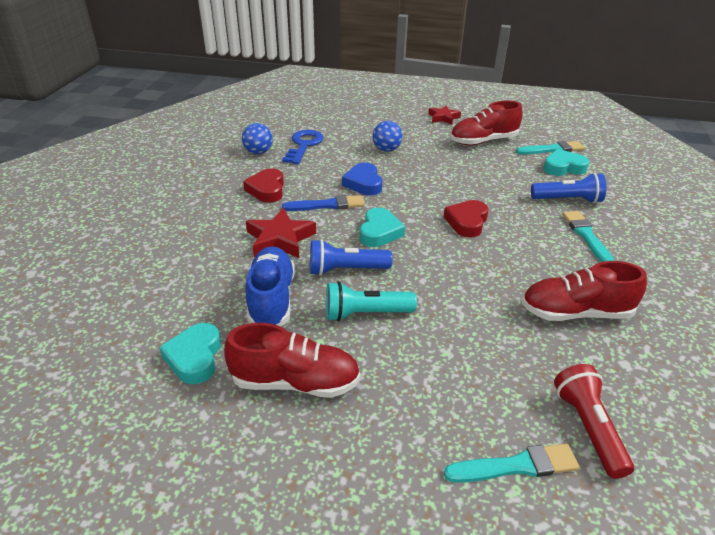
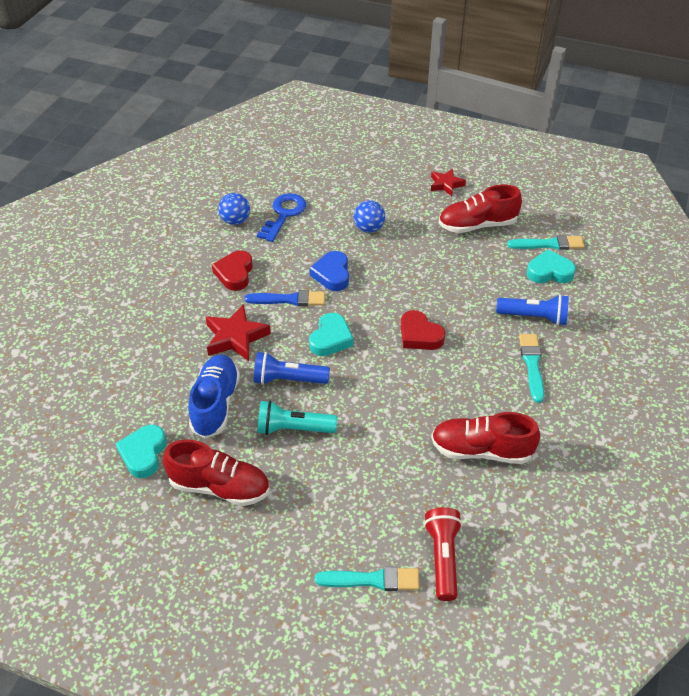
camera: 10 degrees right, 10 degrees up
red heart [444,200,489,238] -> red heart turned 75 degrees counterclockwise [401,310,445,350]

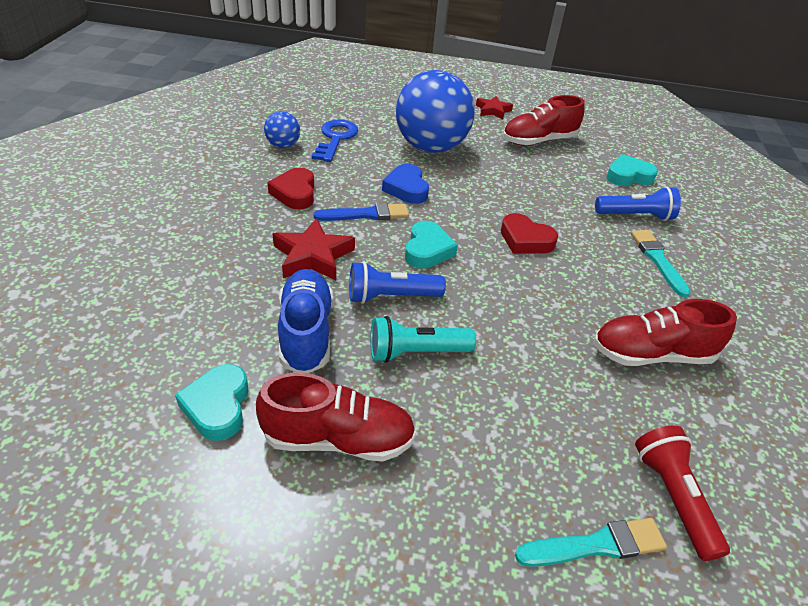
camera: 15 degrees left, 5 degrees down
blue ball [354,201,385,233] -> blue ball [396,70,475,153], size x2.23
turquoise brush [507,235,585,250] -> none

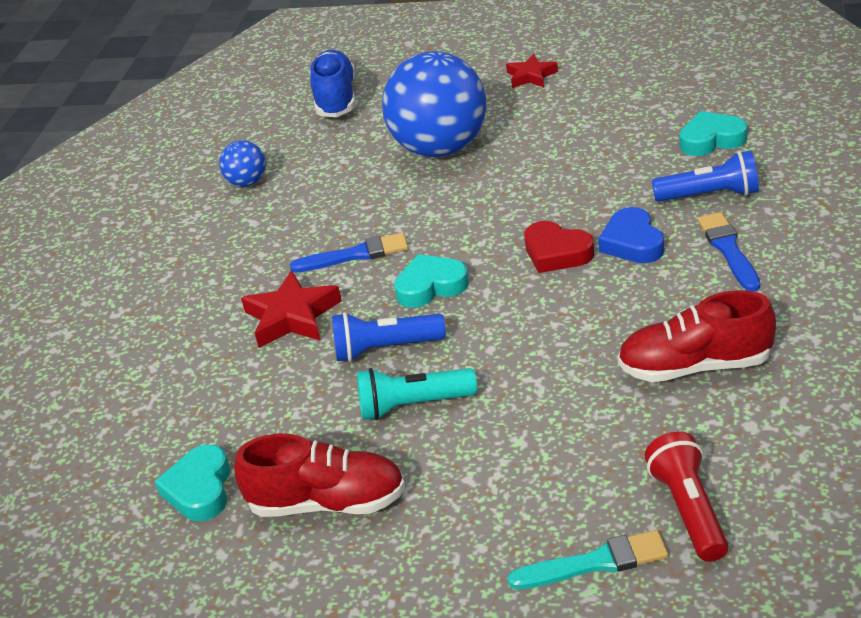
camera: 10 degrees right, 5 degrees down
red heart [267,168,314,209] -> none
blue shoe [278,269,333,373] -> blue shoe moved to [310,50,356,117]
blue key [312,119,358,162] -> none
blue heart [382,164,429,204] -> blue heart moved to [598,207,664,263]
turquoise heart [405,221,458,269] -> turquoise heart turned 120 degrees counterclockwise [394,254,469,308]
red shoe [503,95,585,146] -> none
turquoise brush [631,230,691,297] -> blue brush [697,212,760,292]

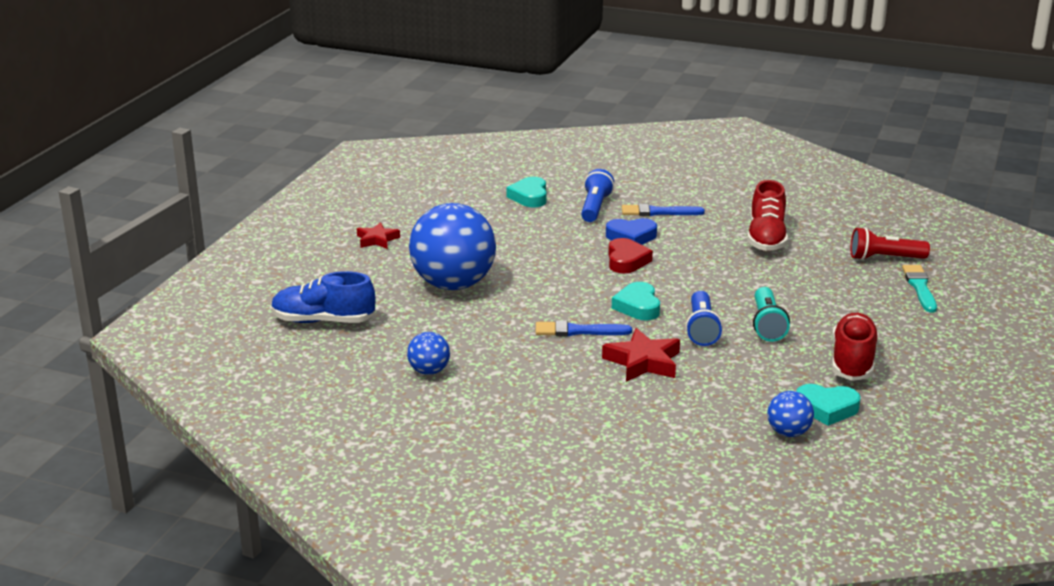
camera: 85 degrees left, 10 degrees down
blue brush [290,233,408,273] -> blue brush turned 90 degrees counterclockwise [536,320,632,337]
red heart [524,221,594,273] -> red heart turned 45 degrees counterclockwise [608,238,653,273]
none -> blue ball [767,391,814,437]

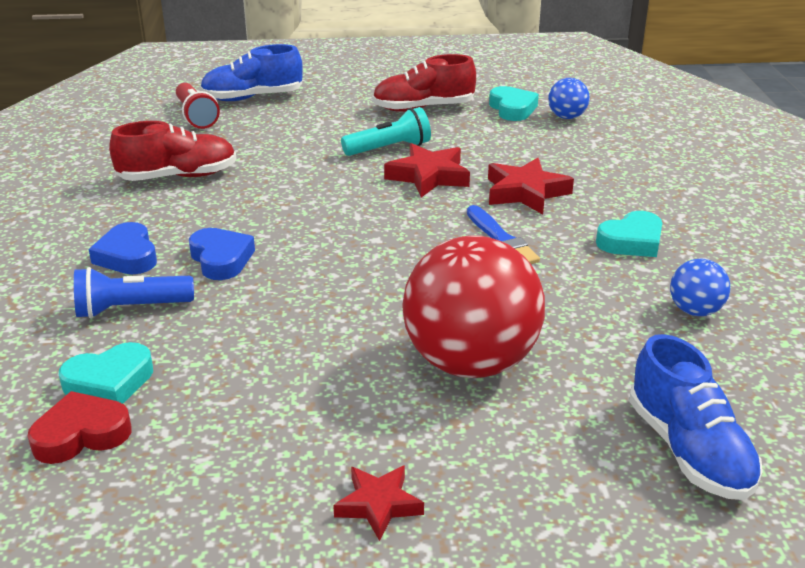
camera: 115 degrees left, 5 degrees up
blue ball [409,203,496,290] -> red ball [402,235,545,378]
red heart [608,238,653,273] -> red heart moved to [27,391,131,464]
turquoise heart [612,282,660,320] -> turquoise heart moved to [596,211,662,257]
blue brush [622,204,705,216] -> blue heart [89,222,157,274]
blue flashlight [686,291,723,346] -> red star [384,143,470,197]
turquoise brush [902,265,937,313] -> blue shoe [200,44,303,101]

